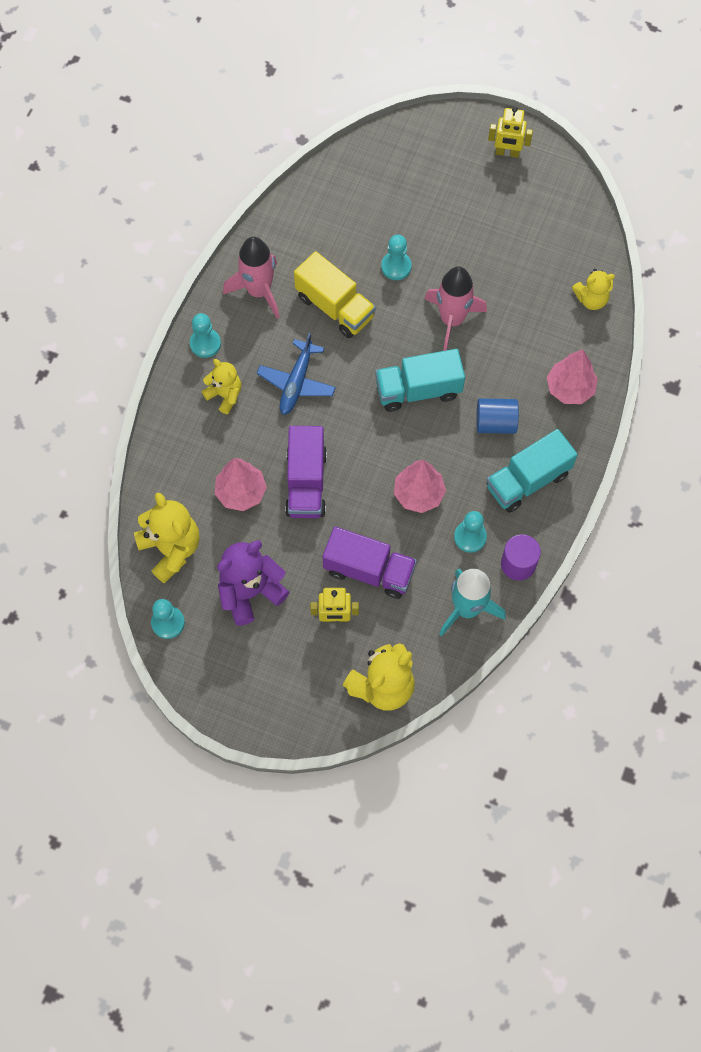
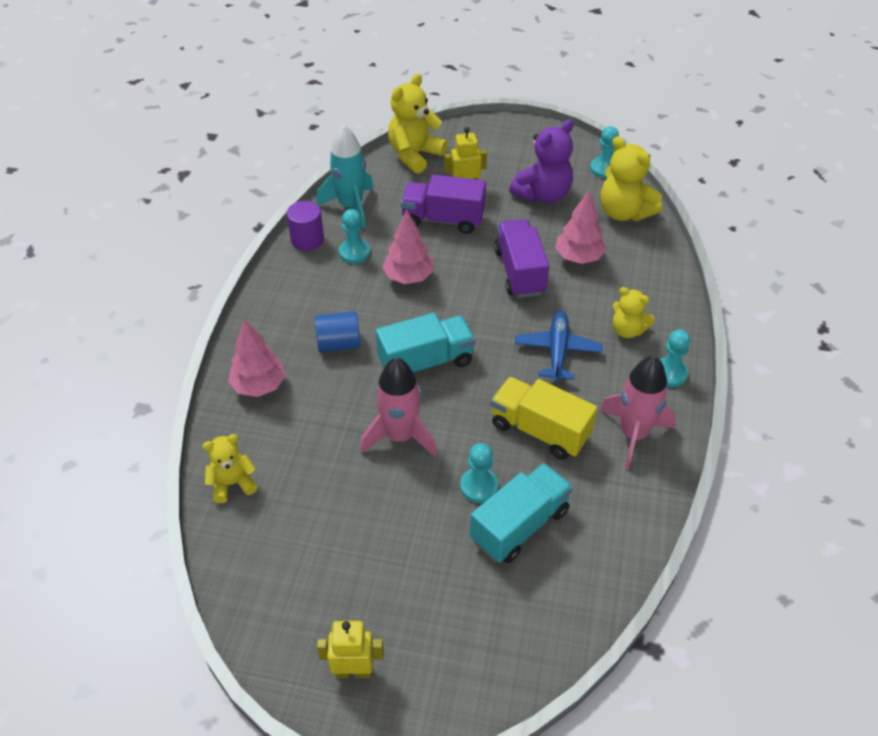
camera: 170 degrees right, 20 degrees down
turquoise truck [486,429,578,513] -> turquoise truck moved to [470,463,573,563]

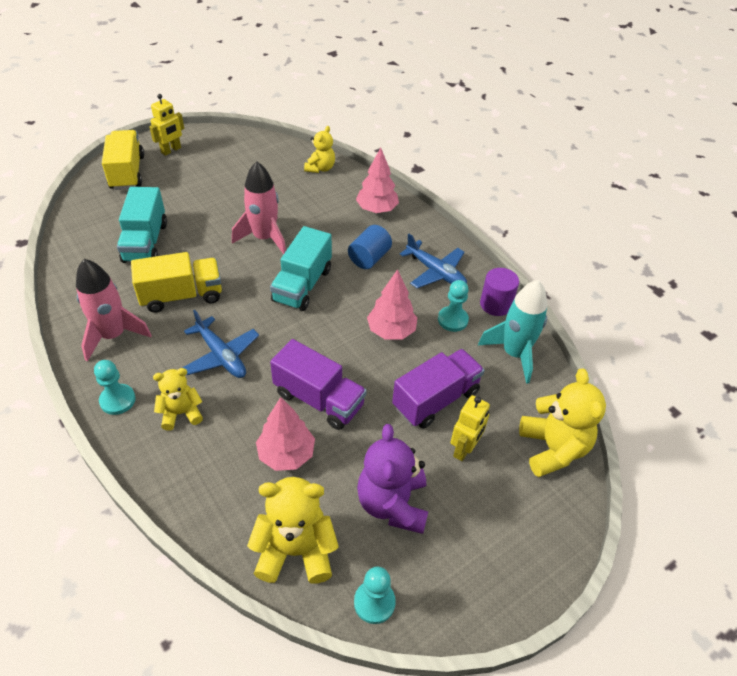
camera: 130 degrees right, 0 degrees up
turquoise pawn [460,443,498,503] -> none
none -> yellow truck [102,130,144,190]
none -> blue plane [400,234,467,288]

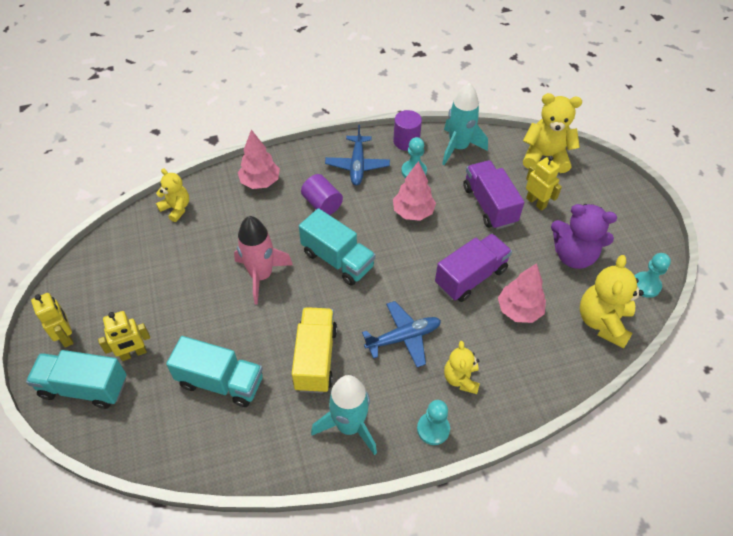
camera: 70 degrees left, 5 degrees up
pink rocket [76,259,152,362] -> turquoise rocket [311,375,377,455]
yellow truck [102,130,144,190] -> turquoise truck [26,350,127,409]
blue cylinder [348,225,392,269] -> purple cylinder [301,174,343,215]
blue plane [400,234,467,288] -> blue plane turned 120 degrees clockwise [325,125,390,185]
none -> yellow robot [98,311,150,361]

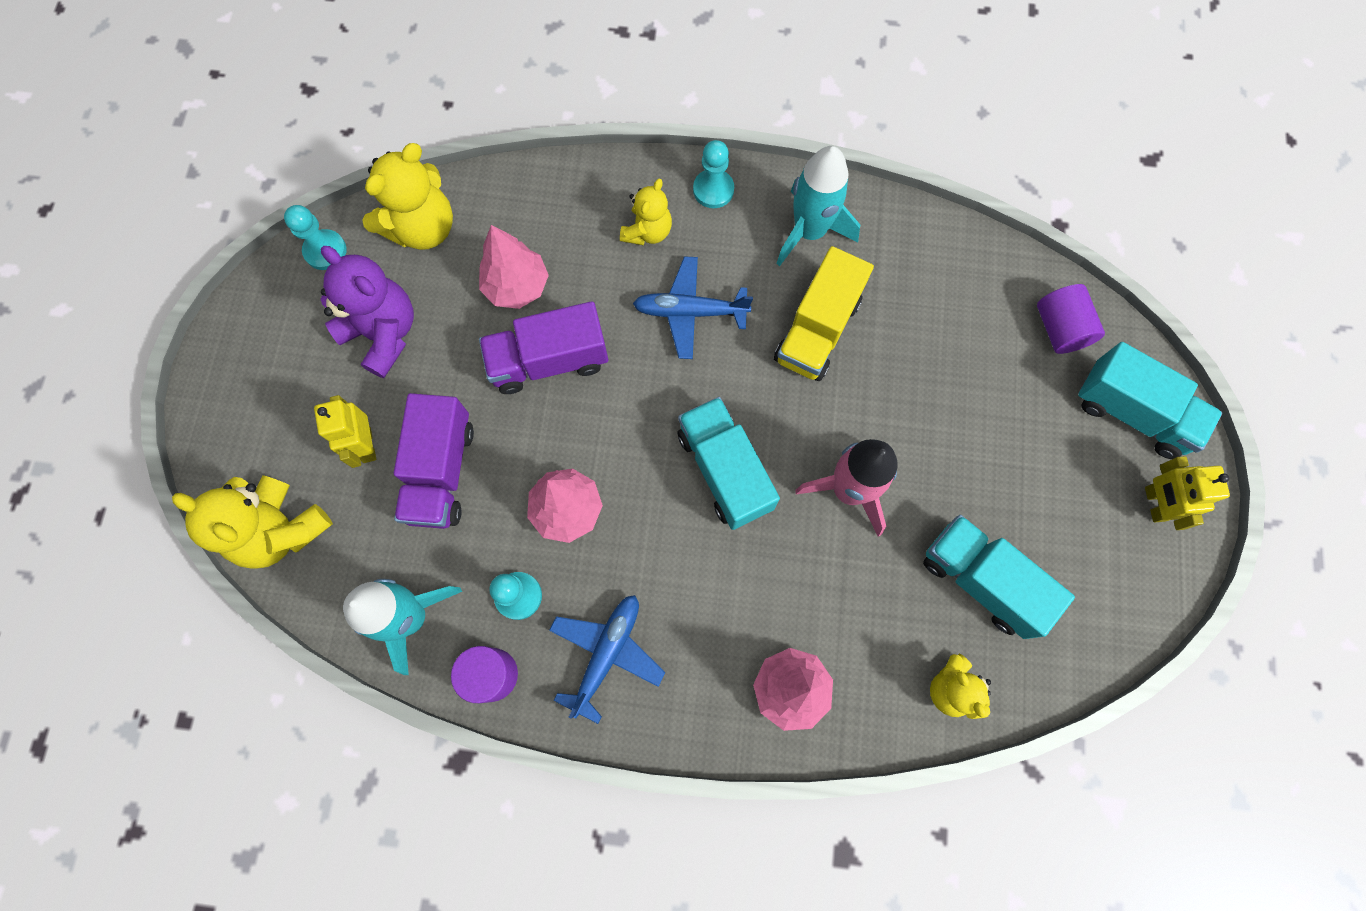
camera: 155 degrees left, 20 degrees up
yellow robot [98,311,150,361] -> none
turquoise truck [166,336,263,407] -> turquoise truck moved to [923,515,1075,639]
purple cylinder [301,174,343,215] -> purple cylinder moved to [1037,284,1105,354]

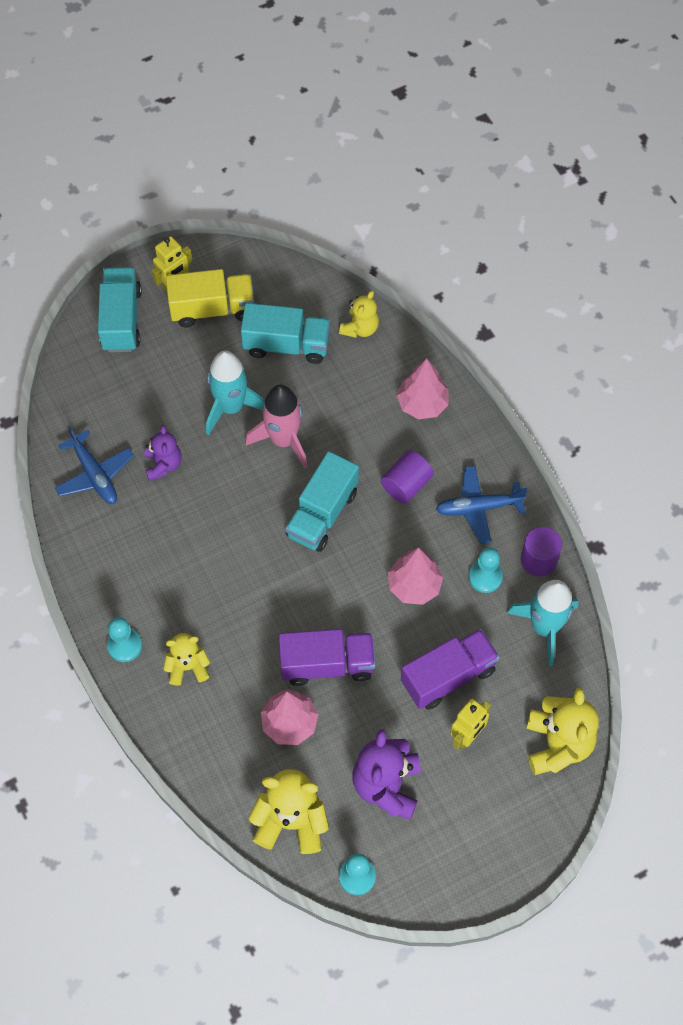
camera: 125 degrees left, 10 degrees down
purple truck [479,301,608,394] -> purple truck turned 45 degrees counterclockwise [279,629,376,686]
blue plane [633,257,753,359] -> blue plane moved to [55,426,134,504]
yellow truck [774,246,874,381] -> yellow truck moved to [166,269,255,327]
turquoise rocket [776,146,860,266] -> turquoise rocket moved to [206,351,265,435]
turquoise truck [923,515,1075,639] -> turquoise truck turned 90 degrees counterclockwise [241,303,330,364]
purple cylinder [1037,284,1105,354] -> purple cylinder moved to [381,450,434,504]
none -> purple teddy bear [144,425,182,481]

